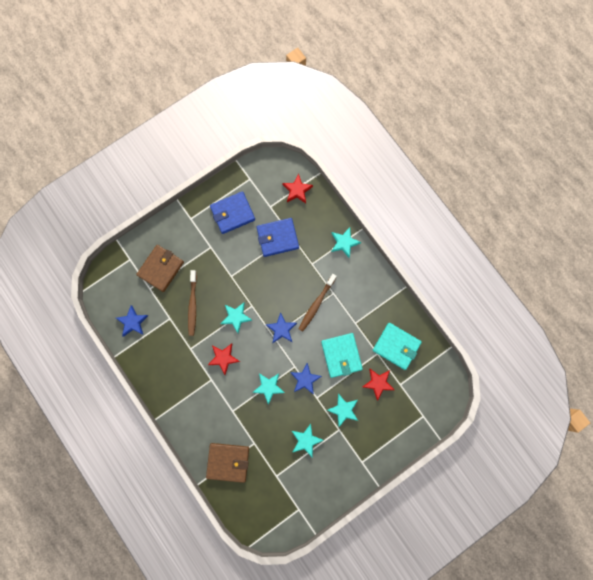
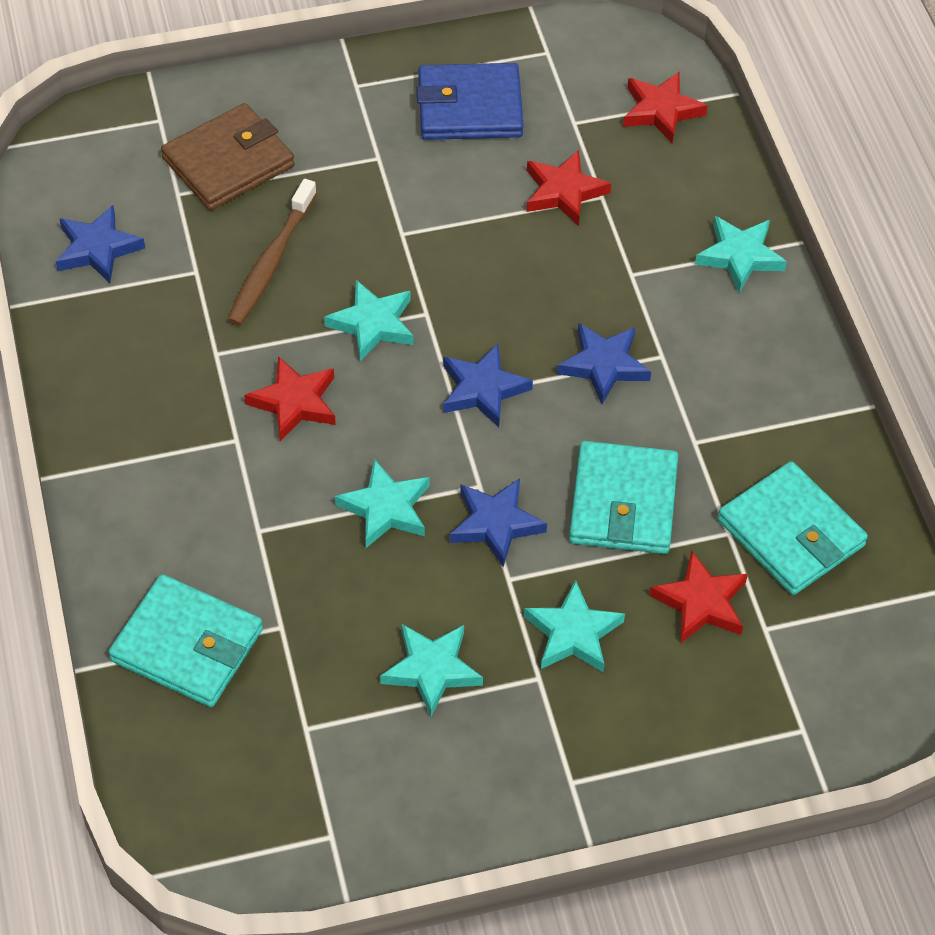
camera: 20 degrees right, 25 degrees down
brown wallet [206,443,249,483] -> turquoise wallet [109,574,263,707]
blue wallet [257,218,299,257] -> red star [527,150,611,226]
brown toothbrush [299,274,337,332] -> blue star [557,323,651,404]

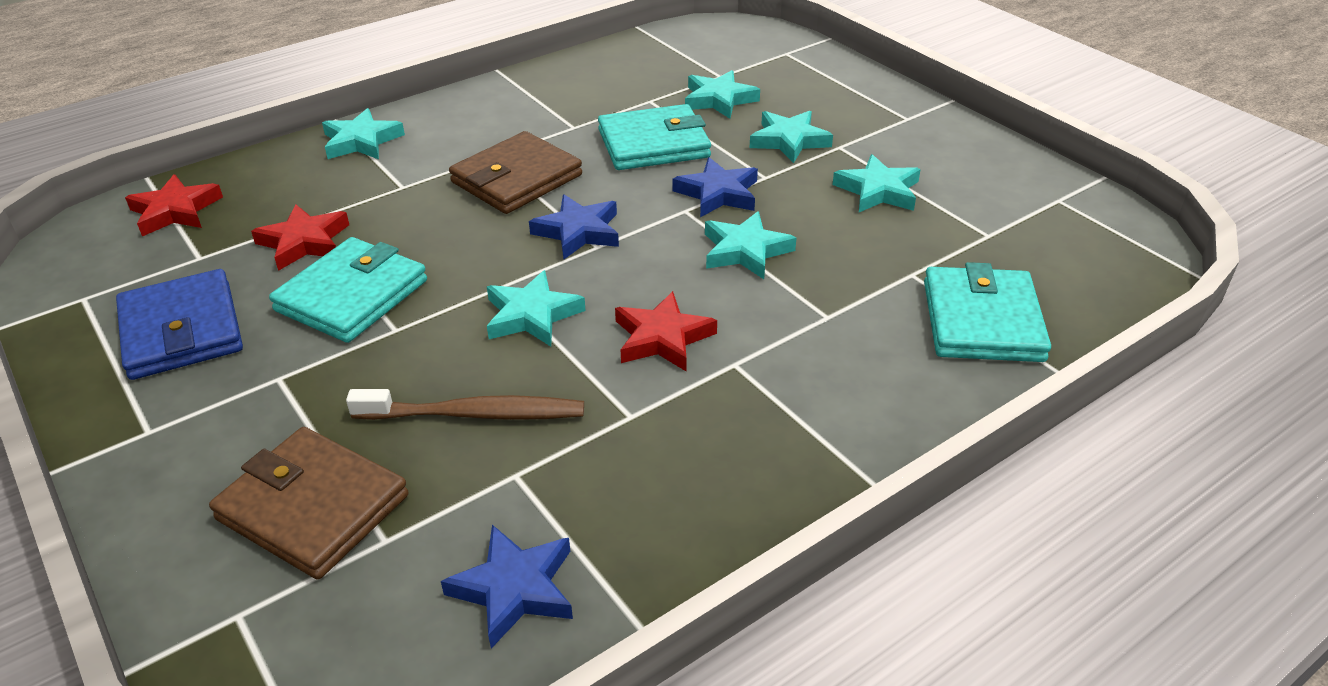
camera: 110 degrees left, 15 degrees down
blue star [557,323,651,404] -> brown wallet [449,131,582,214]
red star [649,550,748,643] -> turquoise star [685,70,760,119]
turquoise wallet [718,461,868,595] -> turquoise wallet moved to [269,237,427,343]

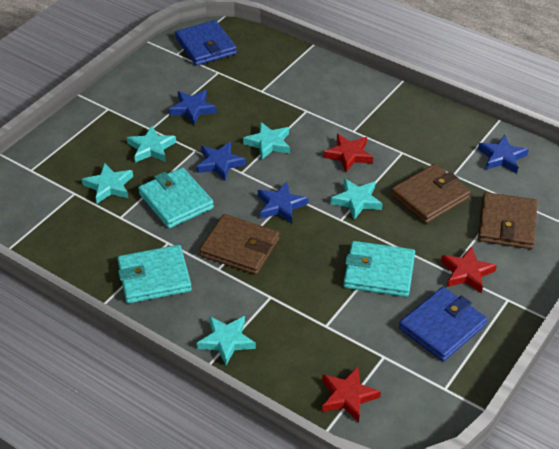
camera: 110 degrees left, 5 degrees up
red star [251,204,349,271] -> red star moved to [441,246,497,293]
brown toothbrush [346,389,584,420] -> brown wallet [391,164,471,224]
turquoise star [832,154,921,212] -> blue star [169,90,217,125]
turquoise wallet [924,262,1051,362] -> turquoise wallet moved to [117,245,192,303]
none -> blue wallet [175,20,237,66]

